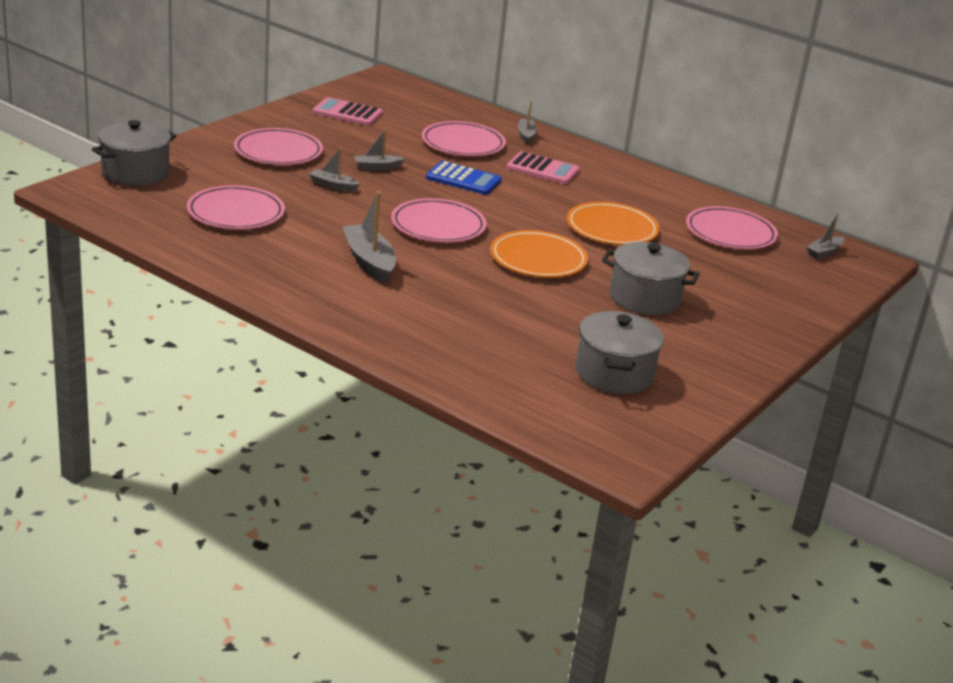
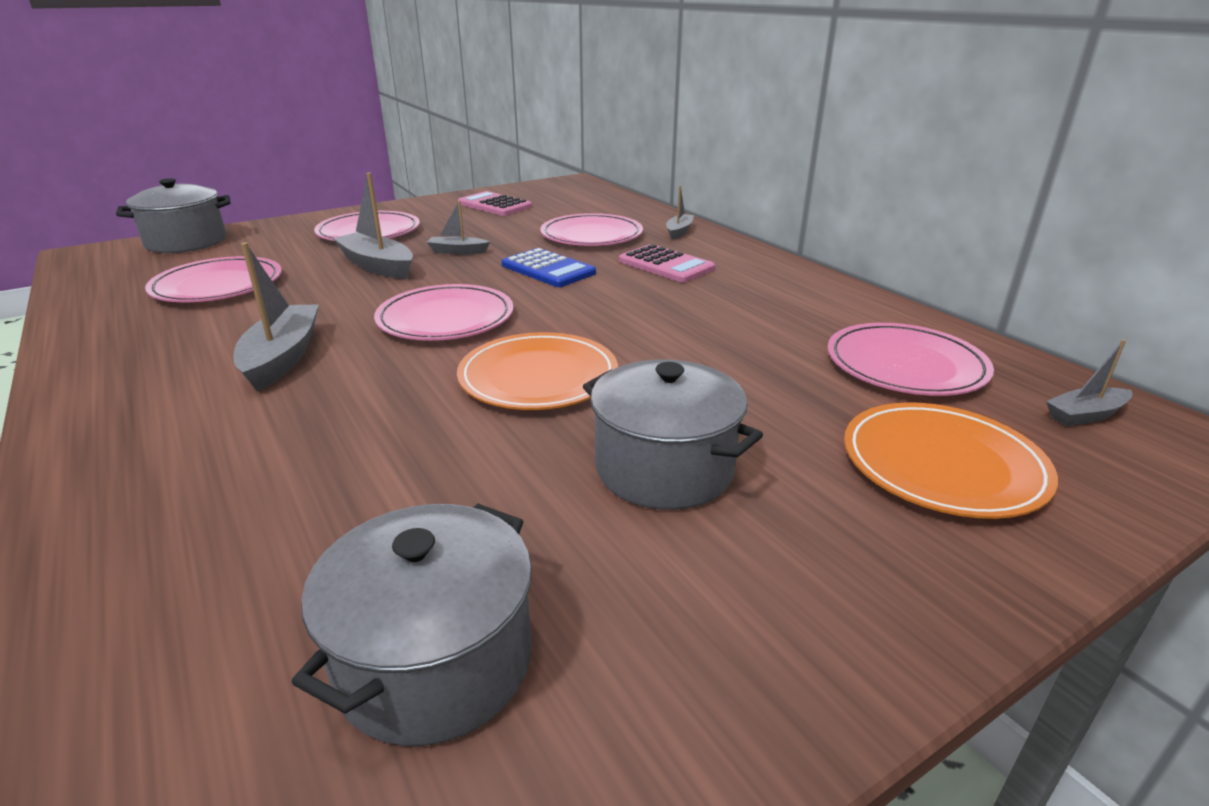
camera: 25 degrees right, 0 degrees up
grey boat [309,147,360,192] -> grey boat [333,173,413,279], size x1.74
orange plate [567,202,660,245] -> orange plate moved to [844,402,1058,519]

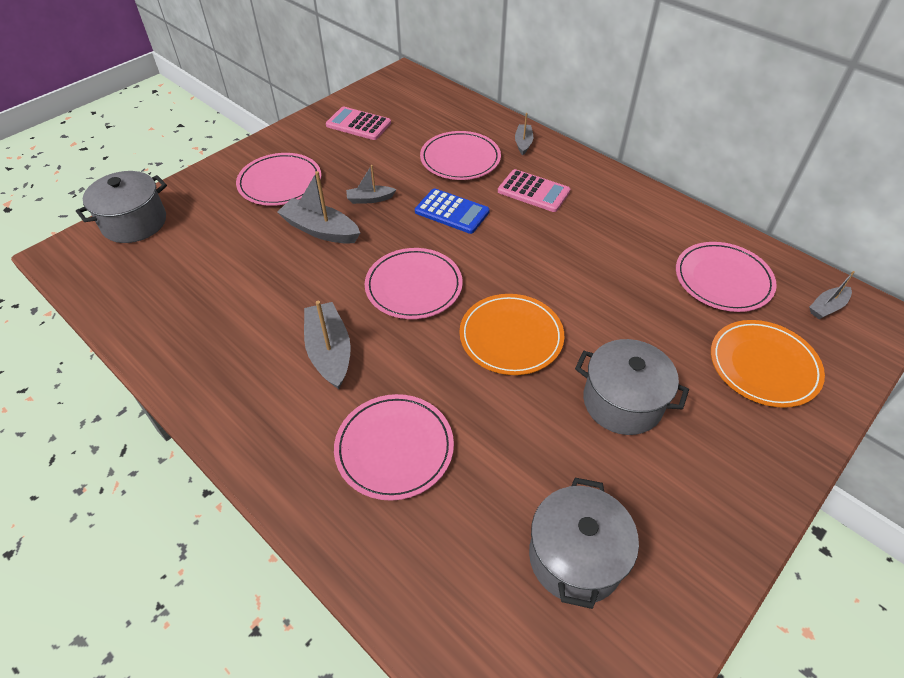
camera: 15 degrees left, 20 degrees up
pink plate [145,256,282,302] -> pink plate moved to [334,394,454,501]

